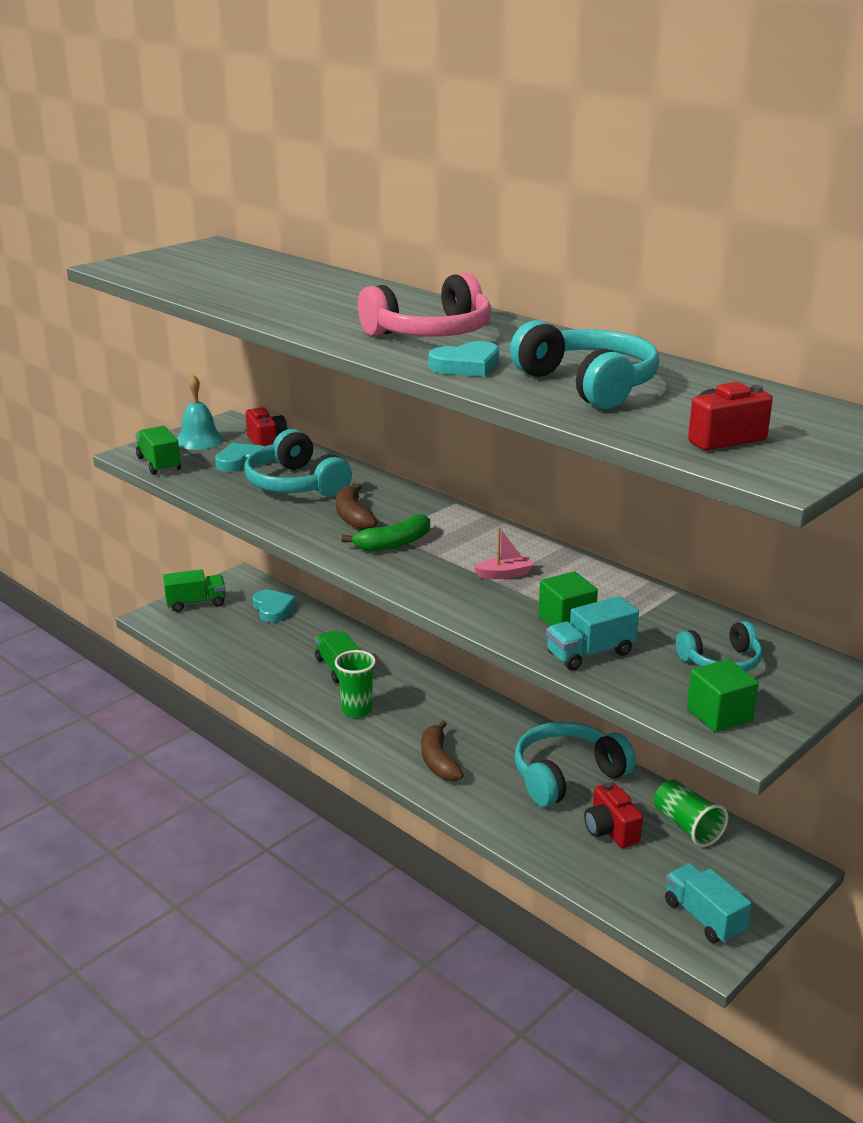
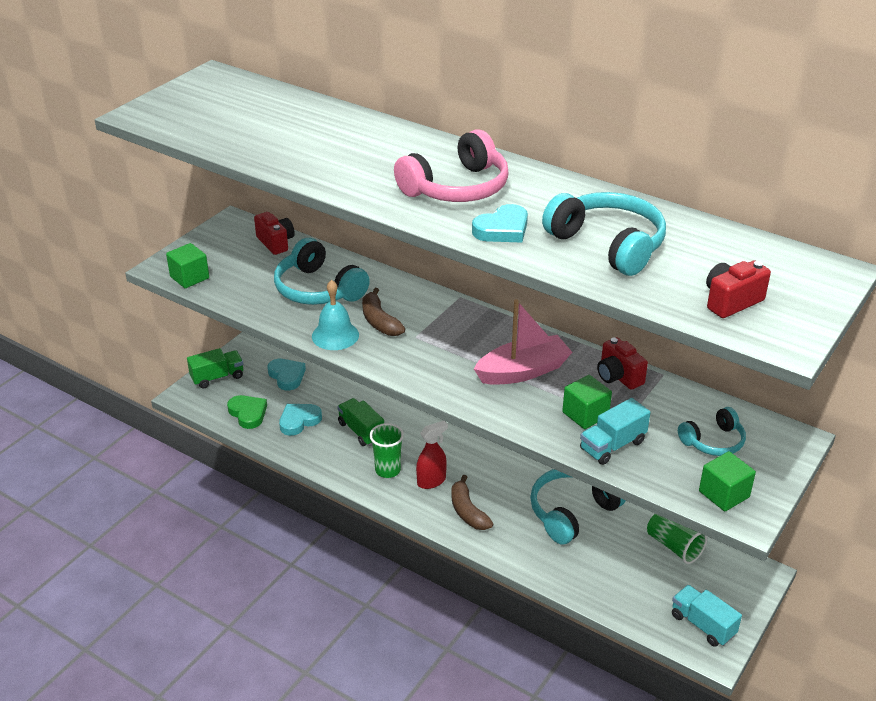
camera: 10 degrees left, 10 degrees up
green truck [135,426,181,475] -> green cube [166,243,209,288]
turquoise bell [177,375,224,450] -> turquoise bell moved to [312,280,359,350]
turquoise heart [215,443,270,472] -> turquoise heart moved to [279,404,322,436]
green banana [341,514,430,551] -> none
pink boat [474,527,533,579] -> pink boat [474,299,572,385], size x2.08
red camera [584,782,643,848] -> red camera moved to [597,337,648,390]
none -> green heart [227,395,267,429]
none -> red spray bottle [416,421,448,489]

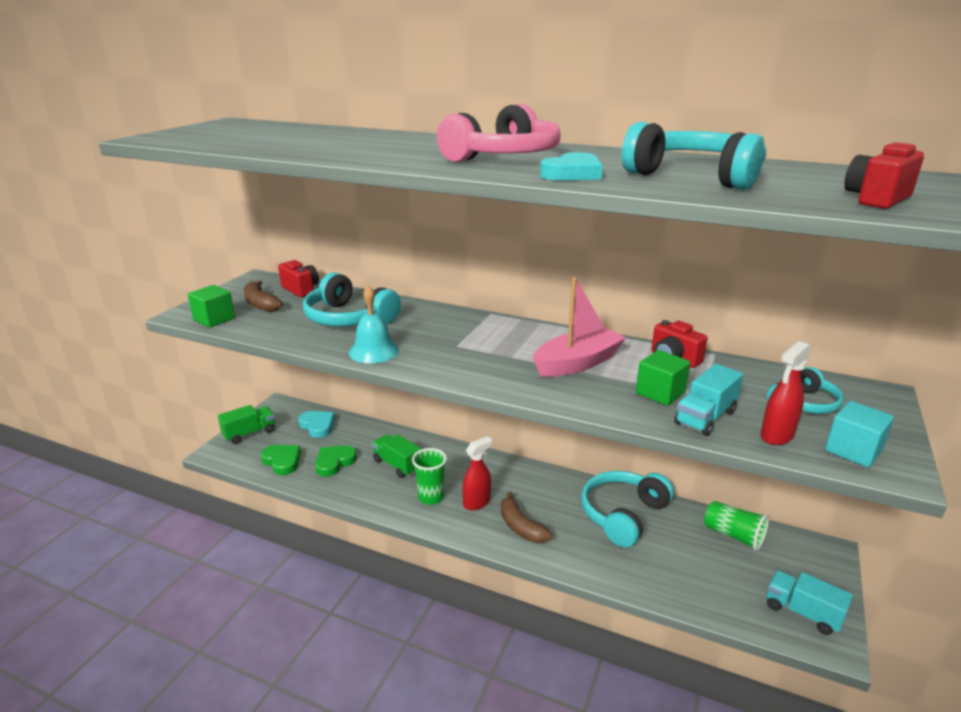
camera: 10 degrees left, 10 degrees down
turquoise heart [279,404,322,436] -> green heart [315,445,357,477]
brown banana [362,288,405,336] -> brown banana moved to [244,280,283,312]
green cube [699,451,756,511] -> turquoise cube [825,401,894,467]
none -> red spray bottle [760,341,811,445]

